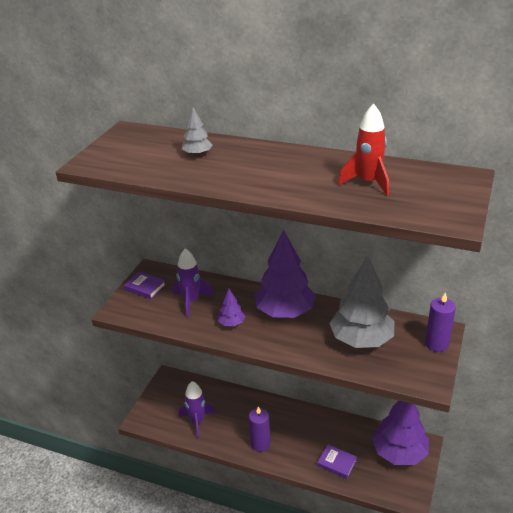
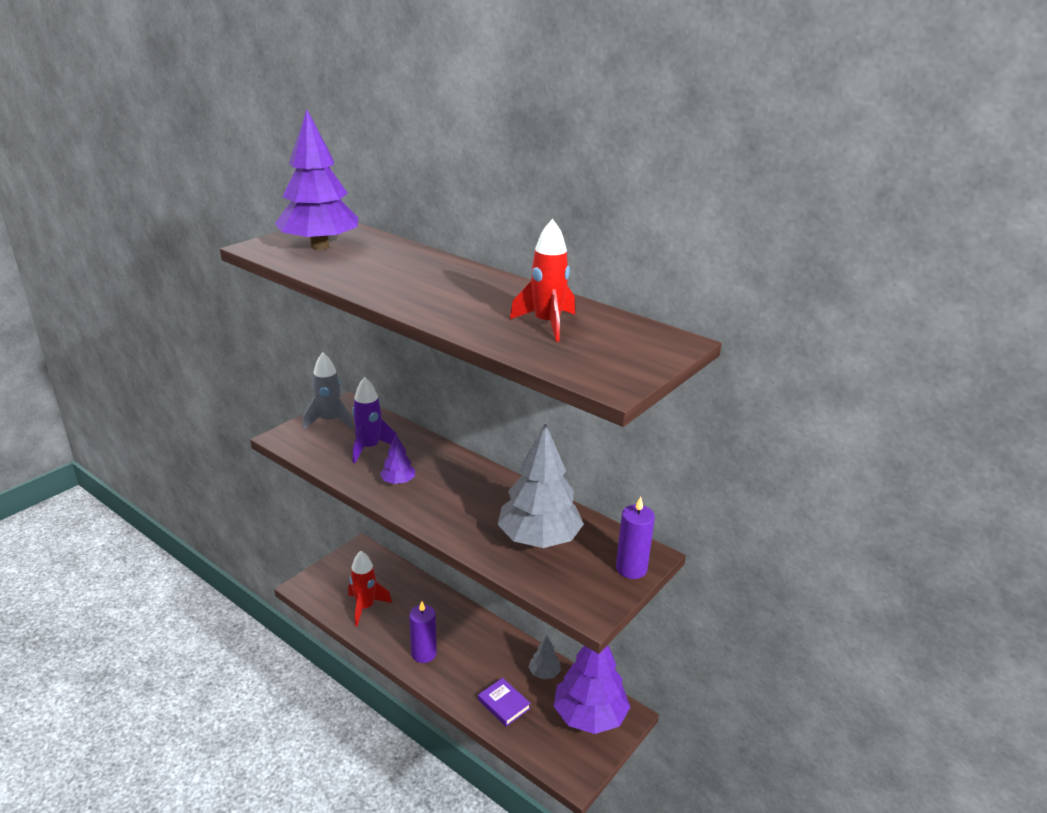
camera: 15 degrees right, 5 degrees down
purple book [124,272,166,299] -> grey rocket [303,352,353,429]
purple rocket [179,381,216,439] -> red rocket [348,551,392,626]
grey tree [182,107,213,156] -> grey tree moved to [528,636,561,680]
purple tree [255,230,316,318] -> purple tree moved to [275,109,358,250]

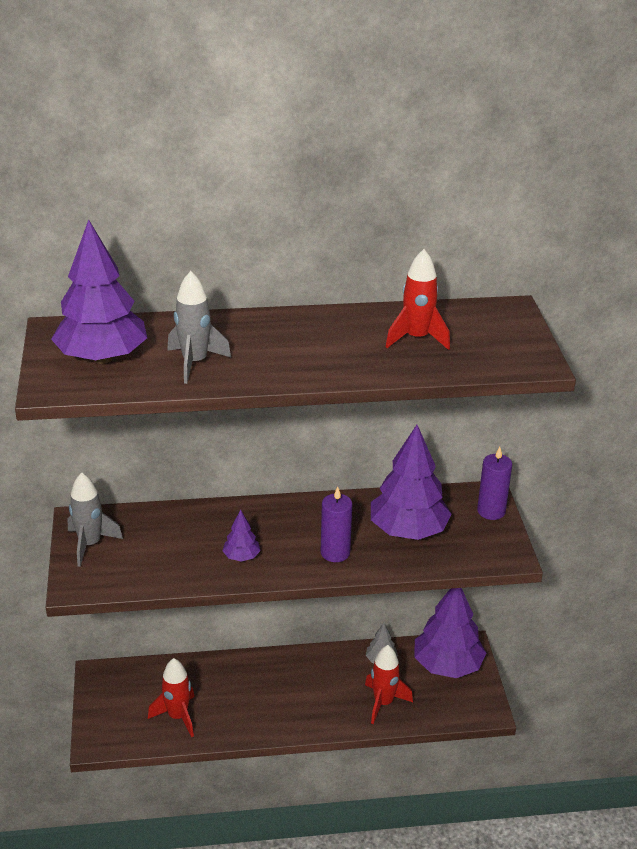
camera: 45 degrees left, 5 degrees up
purple rocket [352,377,397,463] -> none
purple candle [409,601,437,663] -> purple candle moved to [321,487,352,562]
purple book [478,678,531,726] -> red rocket [365,645,413,724]
grey tree [497,423,584,548] -> purple tree [371,425,451,540]
none -> grey rocket [167,271,231,384]

